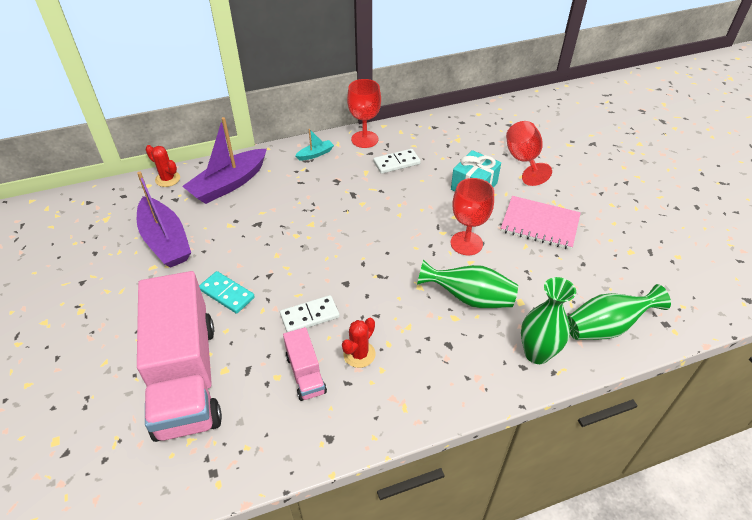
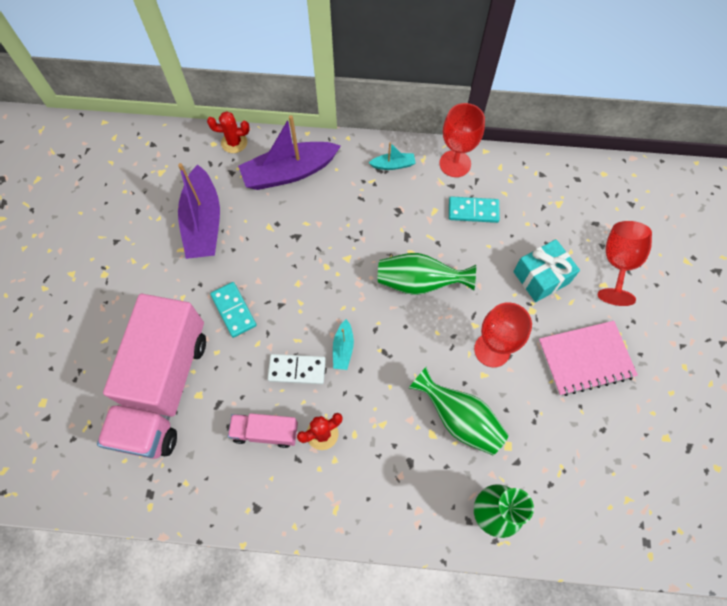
camera: 25 degrees right, 20 degrees up
red cactus [145,145,180,187] -> red cactus turned 60 degrees counterclockwise [207,111,250,153]
pink truck [283,327,327,401] -> pink truck turned 90 degrees clockwise [228,413,298,448]
white domino [373,149,421,174] -> turquoise domino [449,196,500,223]
pink notebook [501,196,581,250] -> pink notebook turned 60 degrees counterclockwise [538,321,638,396]
green vase [567,284,671,340] -> green vase moved to [378,253,476,295]
none -> turquoise boat [333,319,354,370]

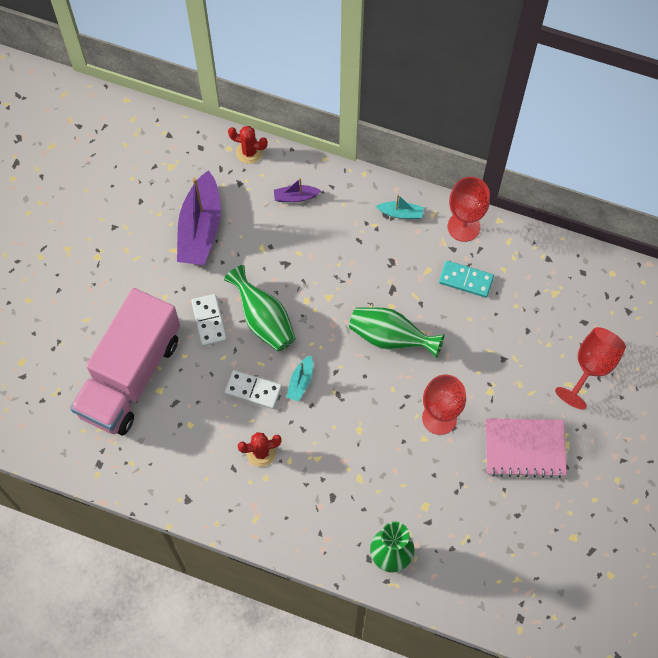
camera: 15 degrees right, 0 degrees up
turquoise domino [210,282,256,338] -> white domino [191,294,227,346]
pink truck [228,413,298,448] -> none
purple boat [238,115,341,190] -> purple boat [274,178,321,202], size x0.46
green vase [409,367,509,455] -> green vase moved to [224,265,296,352]
turquoise gift [513,239,580,302] -> none

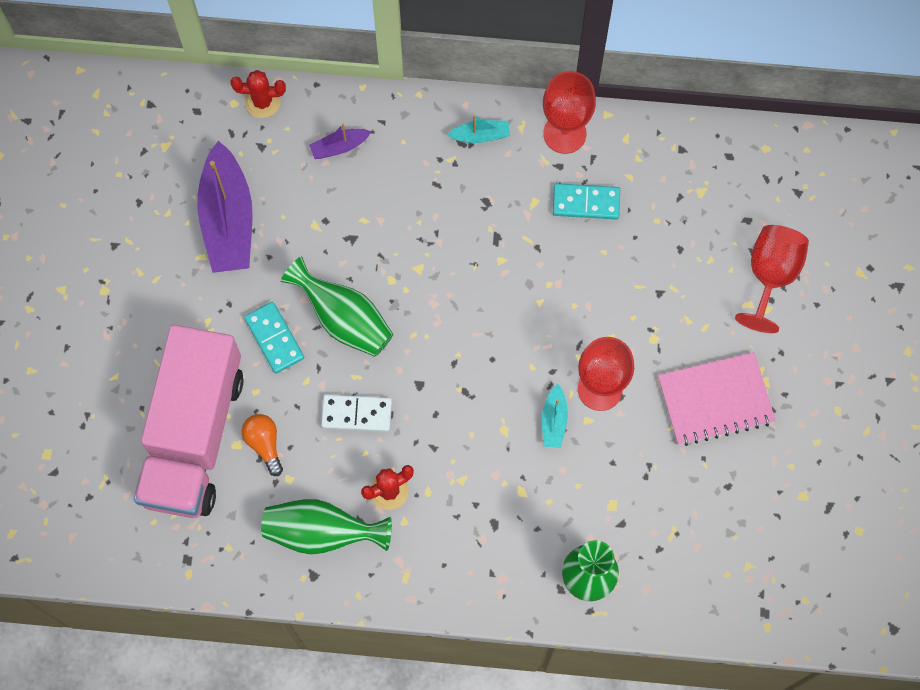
camera: 15 degrees left, 5 degrees up
white domino [191,294,227,346] -> turquoise domino [244,302,304,374]
turquoise boat [286,355,313,402] -> turquoise boat moved to [542,384,568,448]
green vase [349,307,444,358] -> green vase moved to [261,499,392,555]
none -> orange light bulb [242,414,283,476]

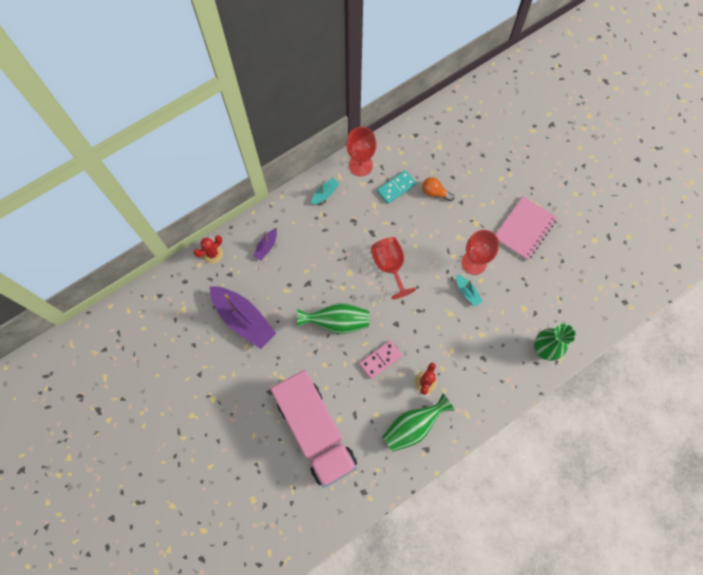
camera: 40 degrees left, 0 degrees up
orange light bulb [242,414,283,476] -> orange light bulb moved to [422,177,454,201]
turquoise domino [244,302,304,374] -> none
white domino [321,394,392,432] -> pink domino [359,340,402,379]
red goblet [735,225,809,333] -> red goblet moved to [371,237,416,299]

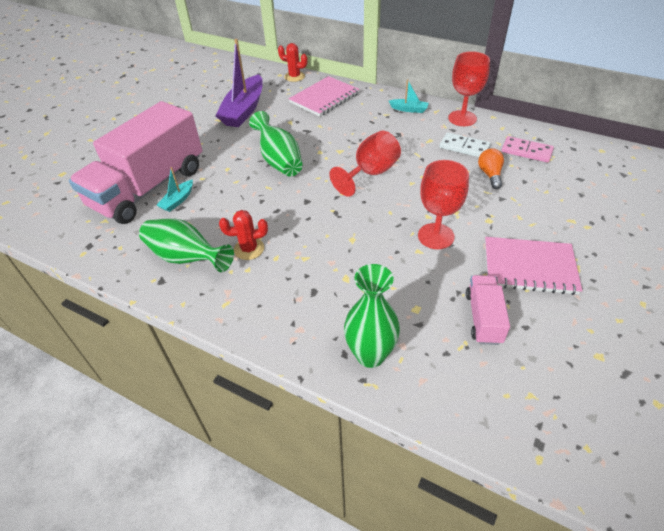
camera: 65 degrees right, 25 degrees down
purple boat [253,229,277,260] -> pink notebook [289,76,360,116]
pink domino [359,340,402,379] -> pink domino moved to [502,136,554,163]
turquoise domino [377,170,416,204] -> white domino [440,132,490,157]
turquoise boat [456,274,483,307] -> turquoise boat moved to [156,167,193,212]
none -> pink truck [466,275,510,345]

